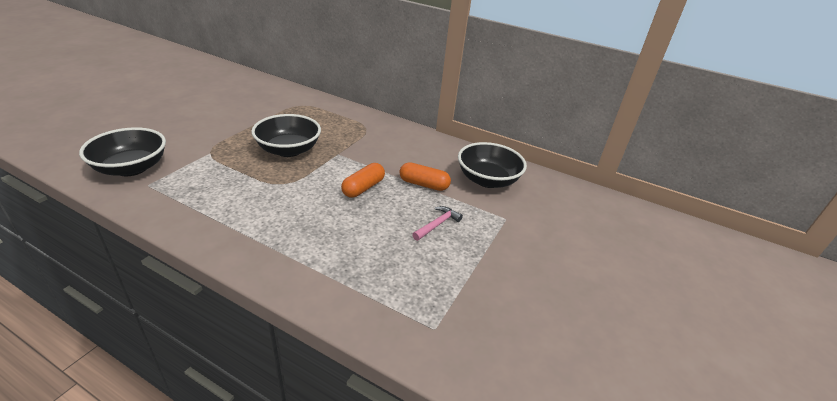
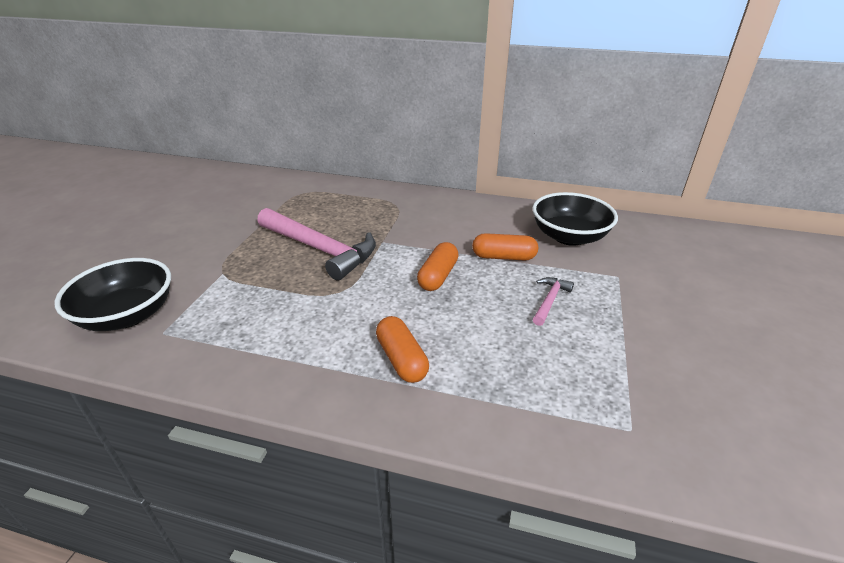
camera: 10 degrees left, 0 degrees up
black bowl [251,114,321,157] -> pink hammer [257,208,376,281]
none -> orange capsule [376,316,429,383]

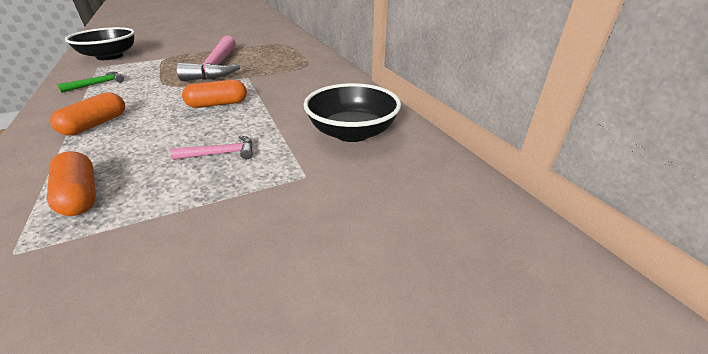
camera: 50 degrees right, 0 degrees up
orange capsule [472,233,538,260] -> orange capsule moved to [47,151,96,216]
none -> green hammer [57,72,124,93]

